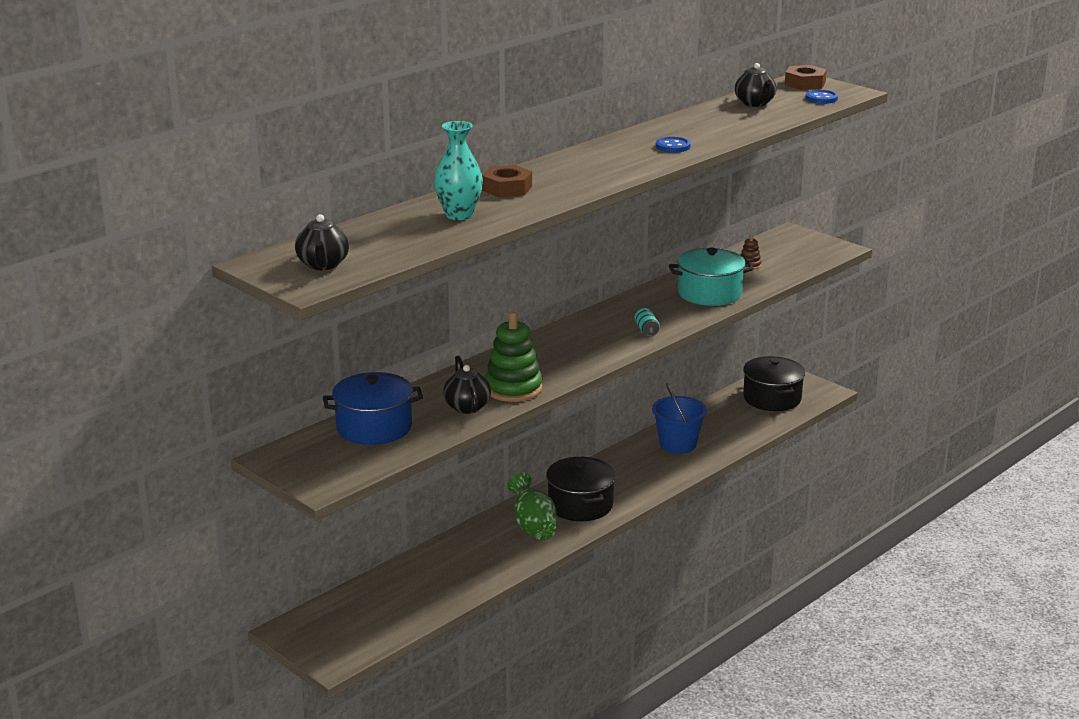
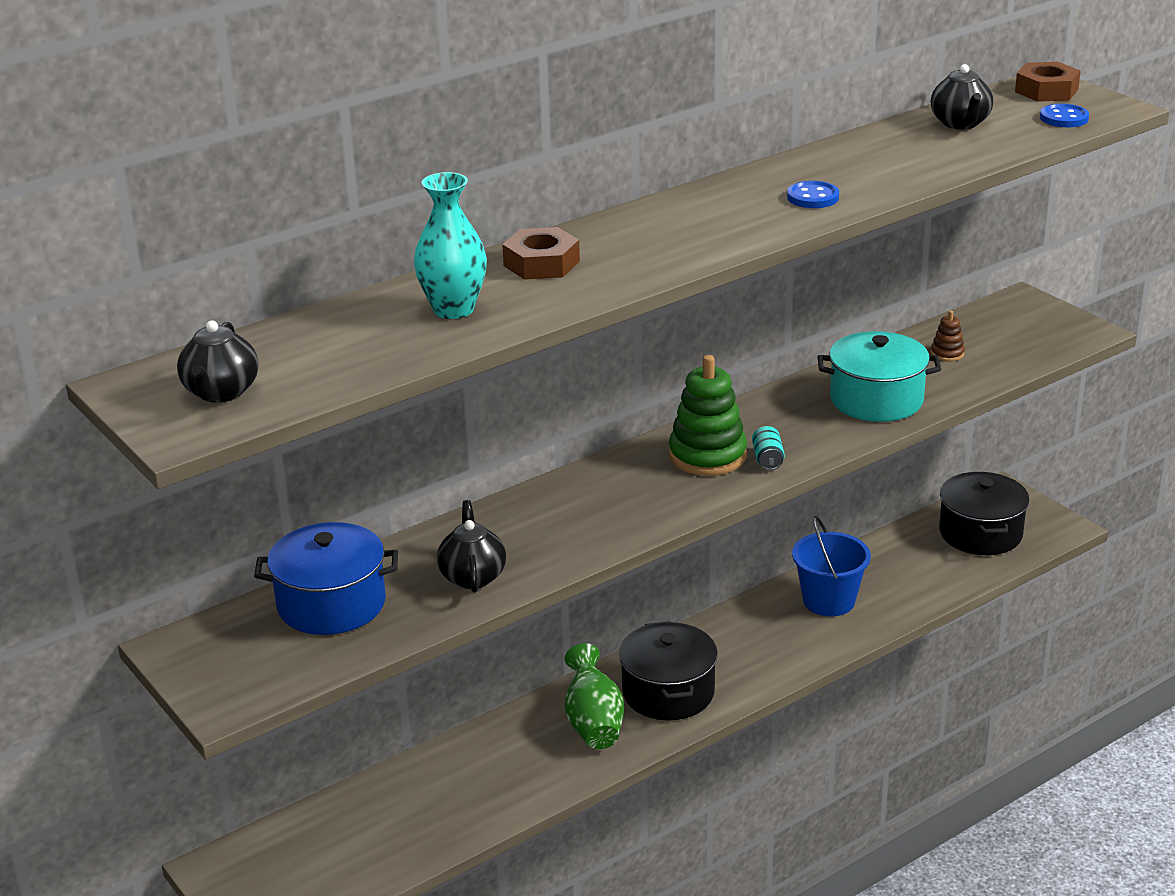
camera: 10 degrees right, 5 degrees up
green stacking toy [485,312,542,402] -> green stacking toy moved to [669,355,747,476]

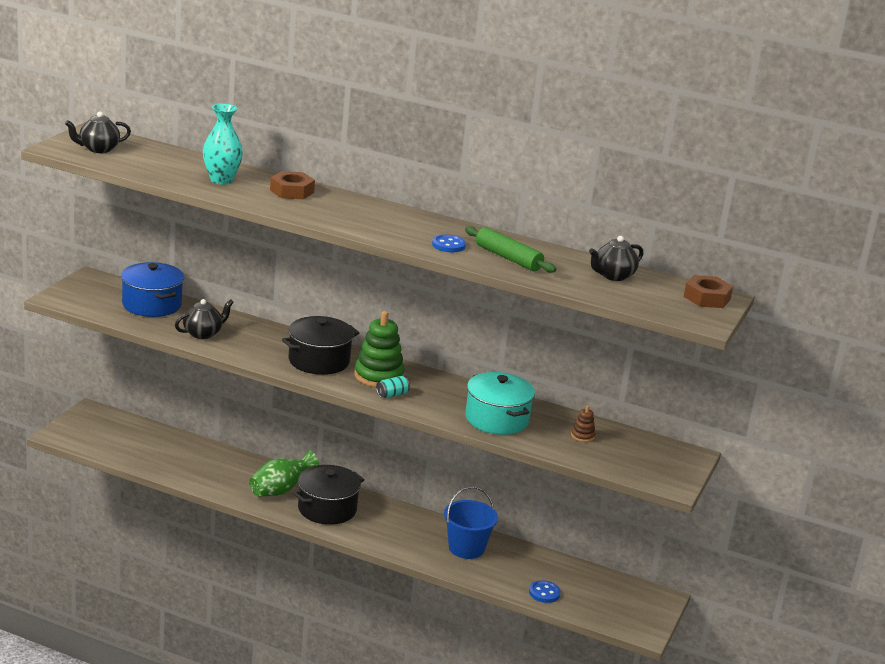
camera: 55 degrees right, 5 degrees down
black pot [939,472,1030,555] -> black pot moved to [282,316,359,375]
blue button [1040,104,1089,127] -> blue button moved to [529,580,561,603]
none -> green rolling pin [465,226,556,273]

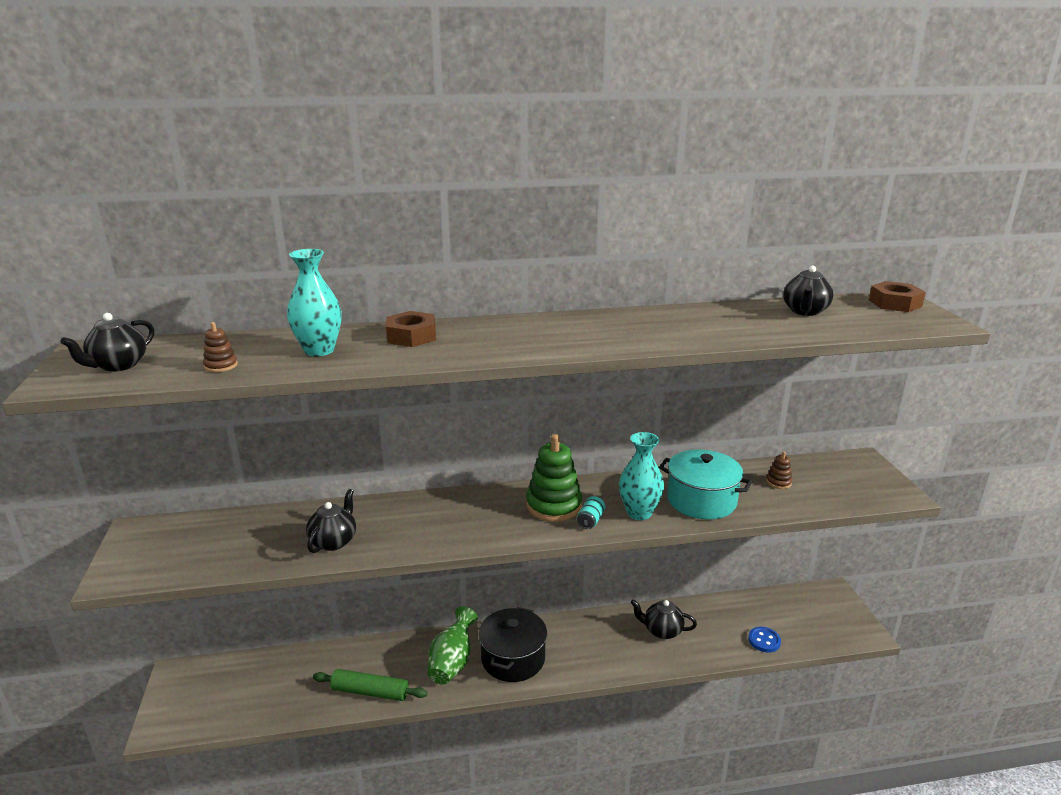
camera: 30 degrees left, 0 degrees up
blue pot [121,262,184,317] -> none
black pot [282,316,359,375] -> none
blue button [432,235,466,252] -> none
blue bucket [444,486,498,559] -> black teapot [630,599,697,639]
green rolling pin [465,226,556,273] -> green rolling pin moved to [313,669,428,701]
none -> brown stacking toy [203,322,238,372]
none -> turquoise vase [619,432,664,520]

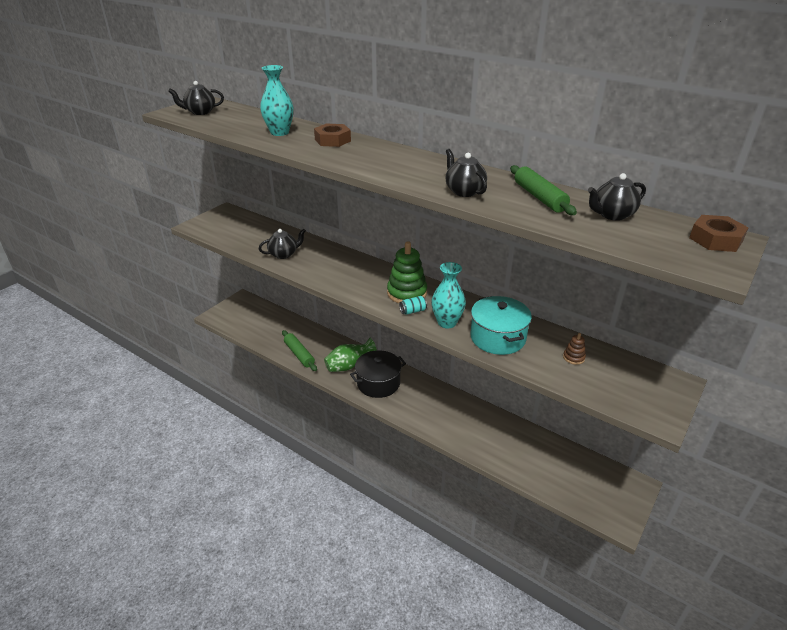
camera: 45 degrees right, 10 degrees up
brown stacking toy [203,322,238,372] -> none
black teapot [630,599,697,639] -> black teapot moved to [446,149,487,197]
blue button [748,627,781,653] -> none
none -> green rolling pin [510,165,577,215]

